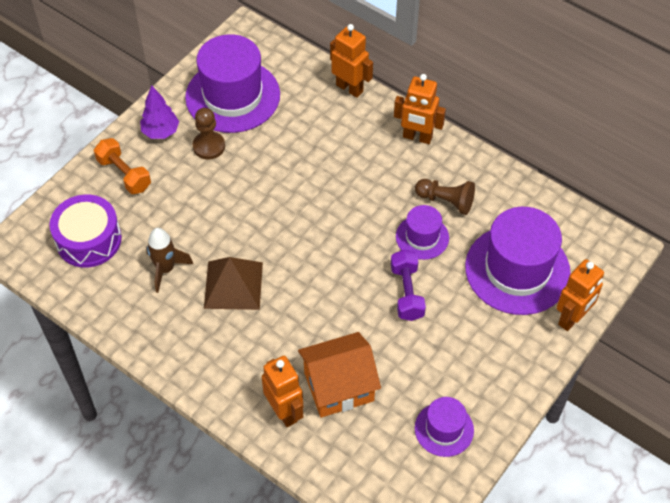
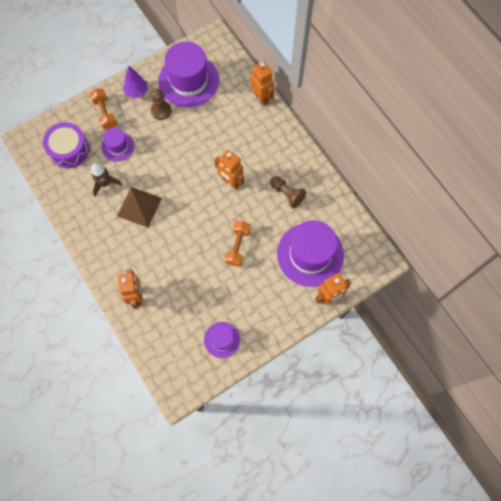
camera: 20 degrees right, 15 degrees up
orange house [298,332,381,418] -> none
purple dumbbell [391,250,426,321] -> orange dumbbell [224,221,251,266]
orange robot [394,74,446,144] -> orange robot moved to [215,150,244,189]
purple hat [396,205,449,260] -> purple hat moved to [101,128,134,161]

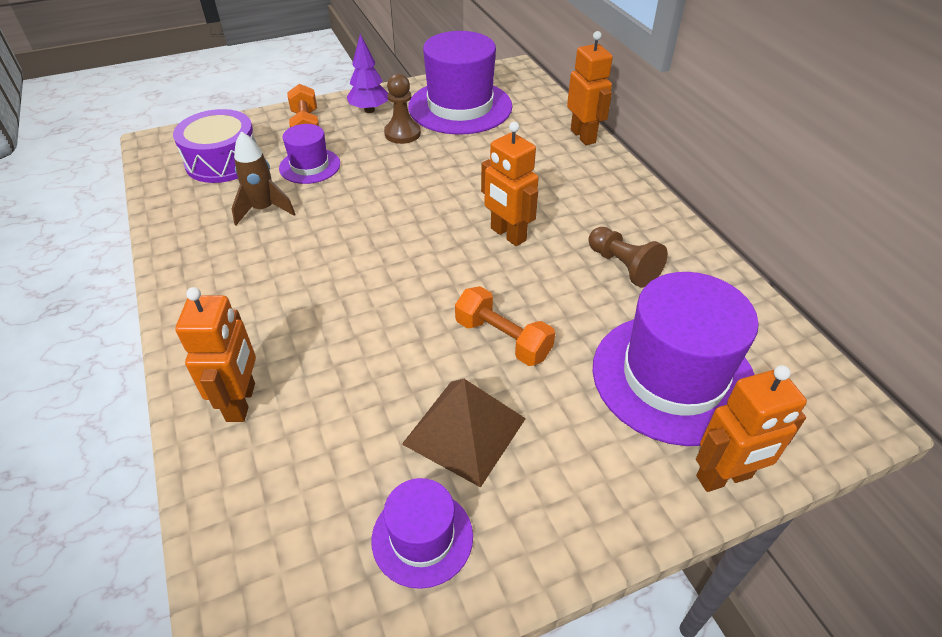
camera: 10 degrees right, 25 degrees down
brown pyramid [117,187,162,228] -> brown pyramid moved to [402,379,526,487]
orange dumbbell [224,221,251,266] -> orange dumbbell turned 75 degrees counterclockwise [455,286,555,366]

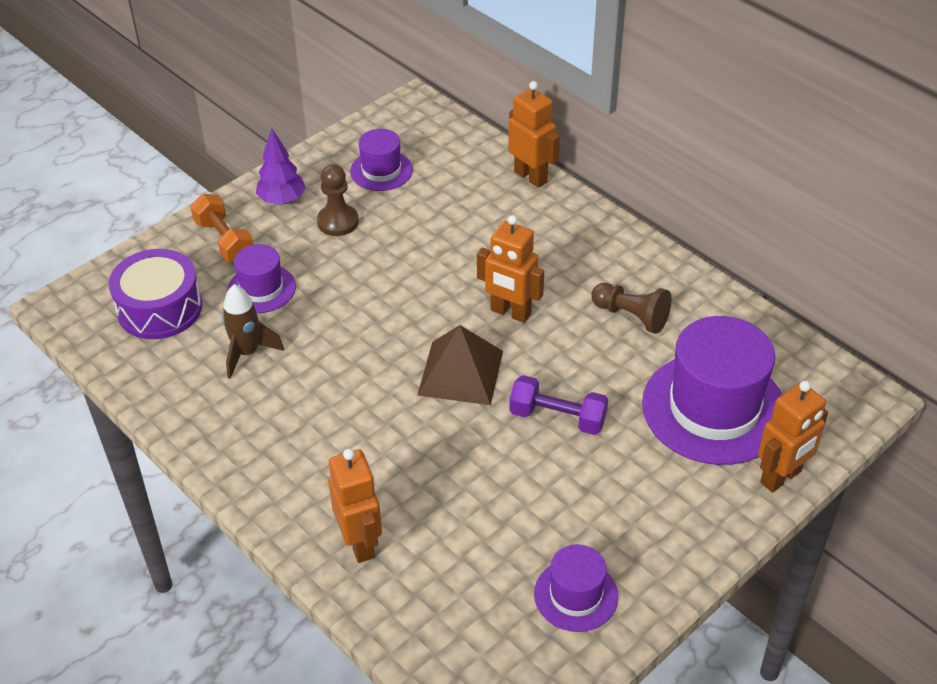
camera: 20 degrees left, 0 degrees up
brown pyramid [402,379,526,487] -> brown pyramid moved to [418,325,503,405]
purple hat [408,31,512,135] -> purple hat [350,129,413,191], size x0.52
orange dumbbell [455,286,555,366] -> purple dumbbell [509,375,608,435]

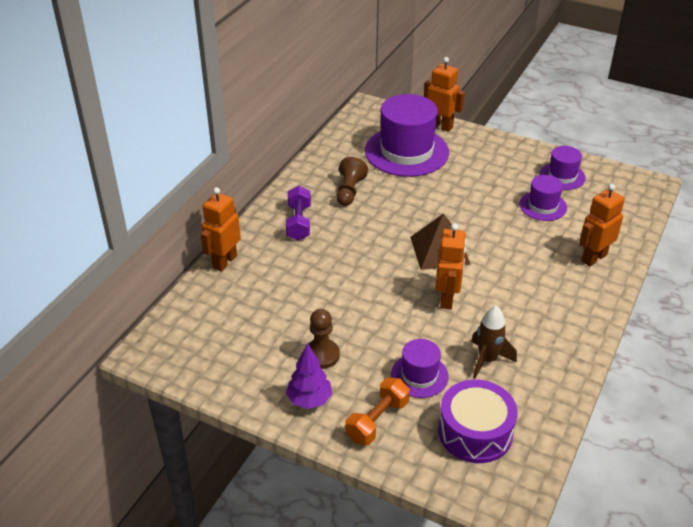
camera: 110 degrees left, 5 degrees down
purple hat [350,129,413,191] -> purple hat moved to [519,175,567,221]
orange robot [477,215,544,323] -> orange robot moved to [435,223,467,309]
purple dumbbell [509,375,608,435] -> purple dumbbell moved to [286,186,311,241]

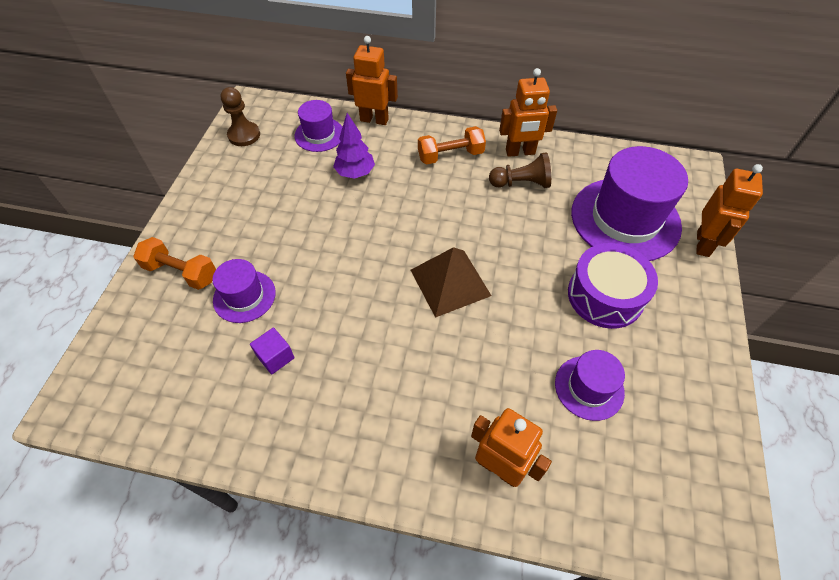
camera: 75 degrees right, 15 degrees up
purple dumbbell [286,186,311,241] -> orange dumbbell [418,126,486,164]
purple tree [286,343,332,409] -> purple tree moved to [333,113,375,179]
brown pawn [308,309,340,369] -> brown pawn moved to [221,87,260,146]
orange robot [435,223,467,309] -> orange robot moved to [499,68,557,157]
purple drum [438,380,518,463] -> purple drum moved to [568,243,658,329]
brown rocket [471,306,517,379] -> purple cube [250,327,295,375]
purple hat [540,146,586,190] -> purple hat moved to [294,100,342,152]

